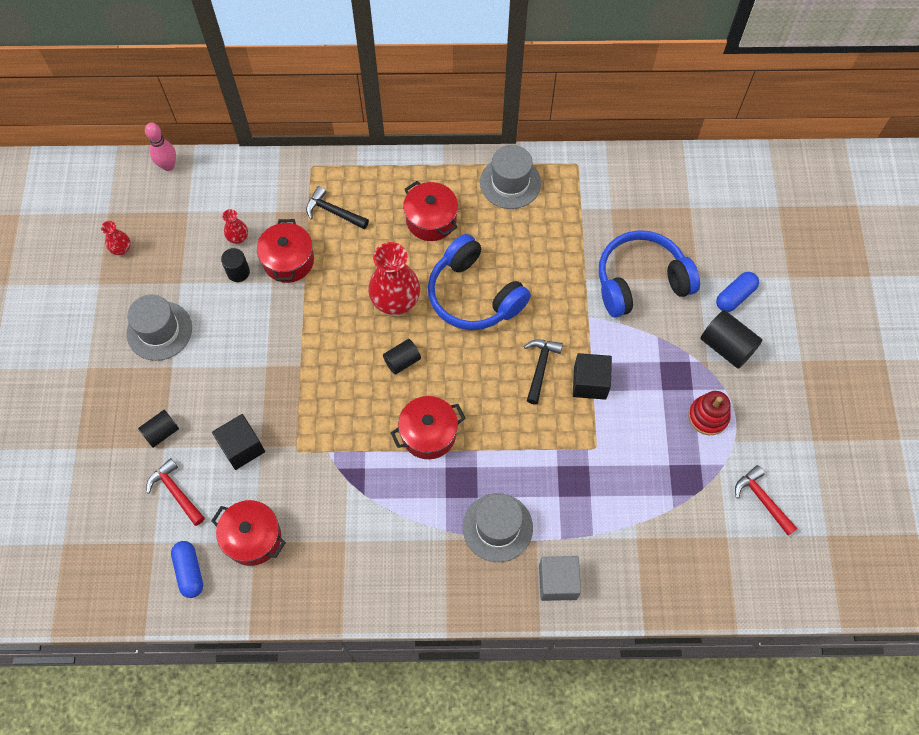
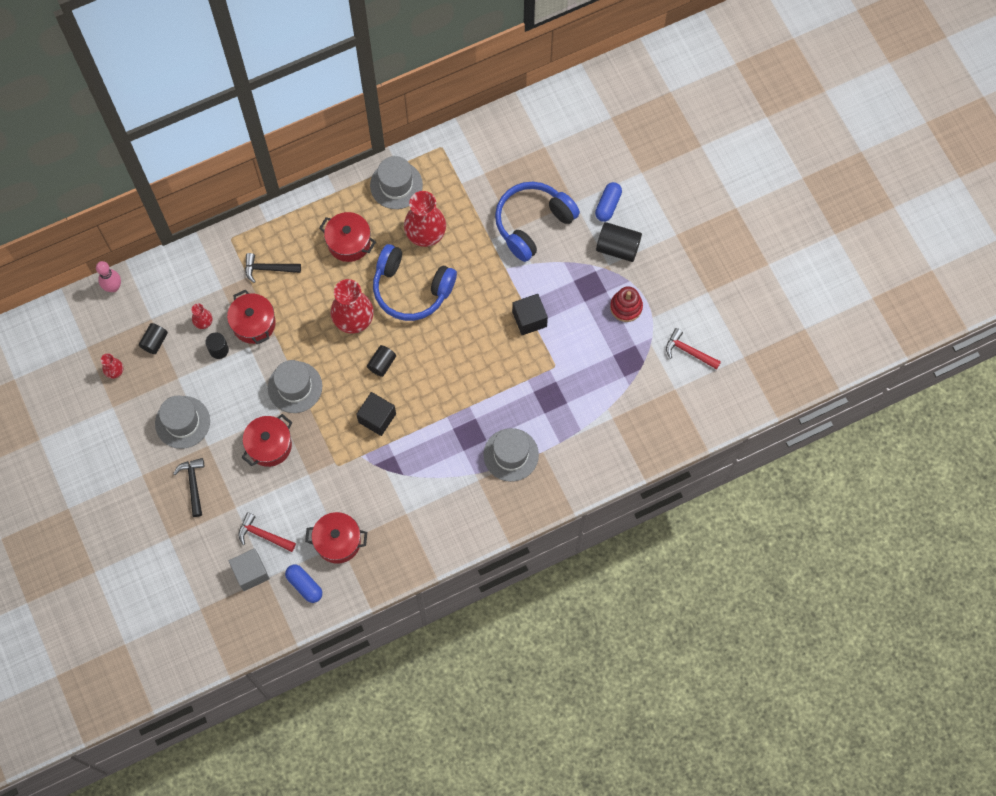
camera: 25 degrees left, 5 degrees up
black cylinder [138,410,179,448] -> black cylinder moved to [139,323,168,354]
black cube [212,414,265,470] -> black cube moved to [356,392,396,436]
red pot [391,396,465,459] -> red pot moved to [242,414,292,467]
black hammer [524,339,563,404] -> black hammer moved to [173,458,204,517]
grey cube [539,556,581,601] -> grey cube moved to [229,548,270,591]
none -> grey hat [268,360,322,413]
none -> red vase [404,191,446,247]

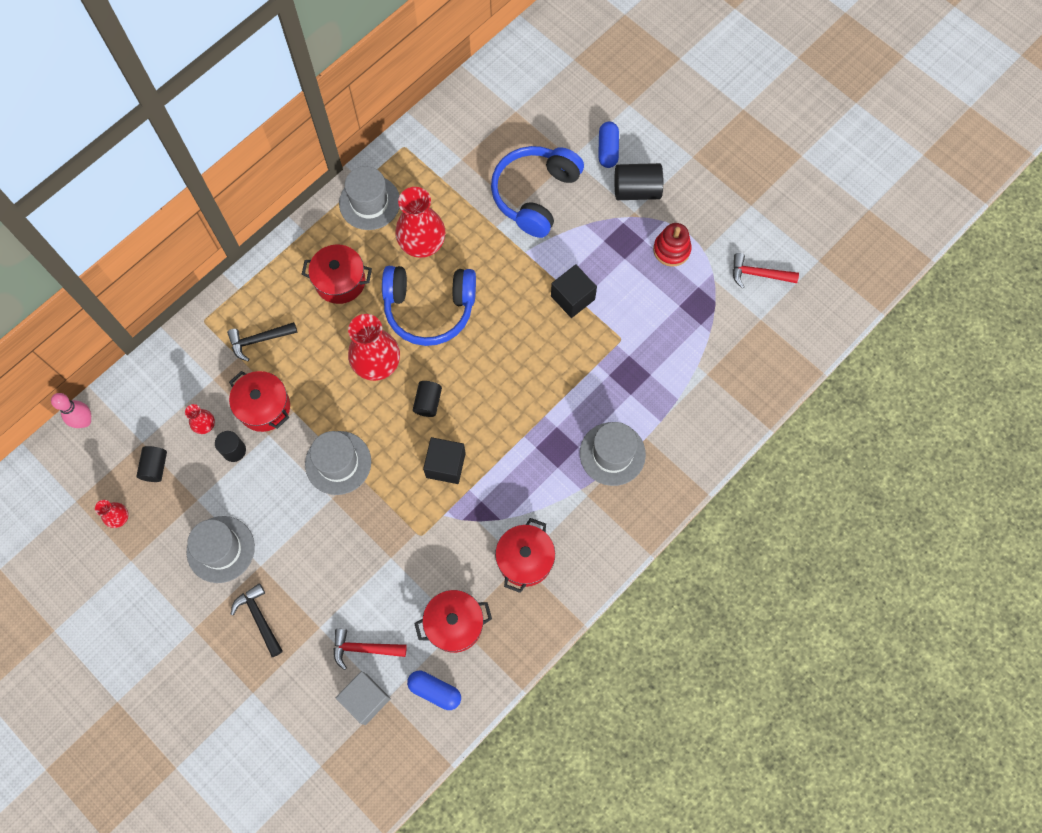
camera: 20 degrees left, 0 degrees up
red pot [242,414,292,467] -> red pot moved to [495,518,555,593]

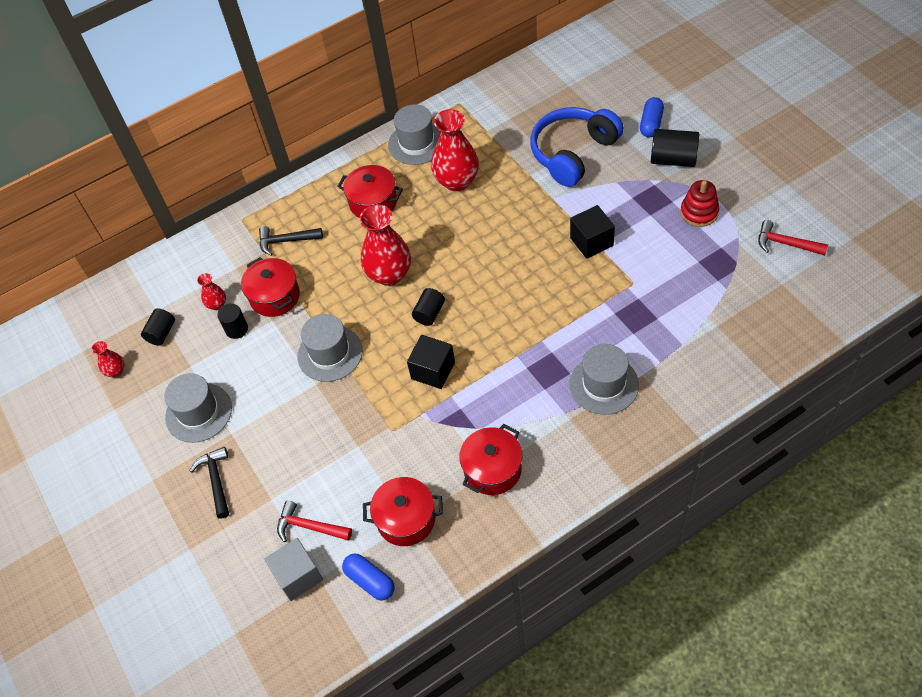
camera: 20 degrees right, 15 degrees down
pink bowling pin [51,393,91,428] -> none
blue headphones [382,266,476,346] -> none

